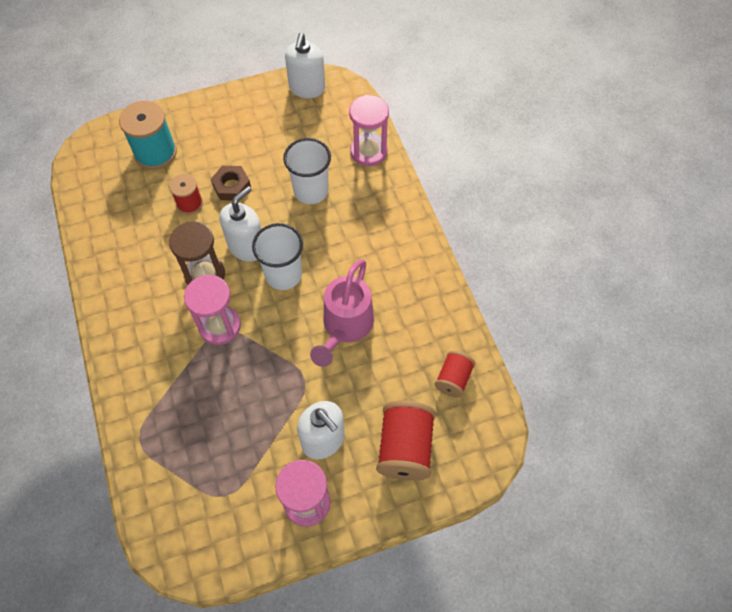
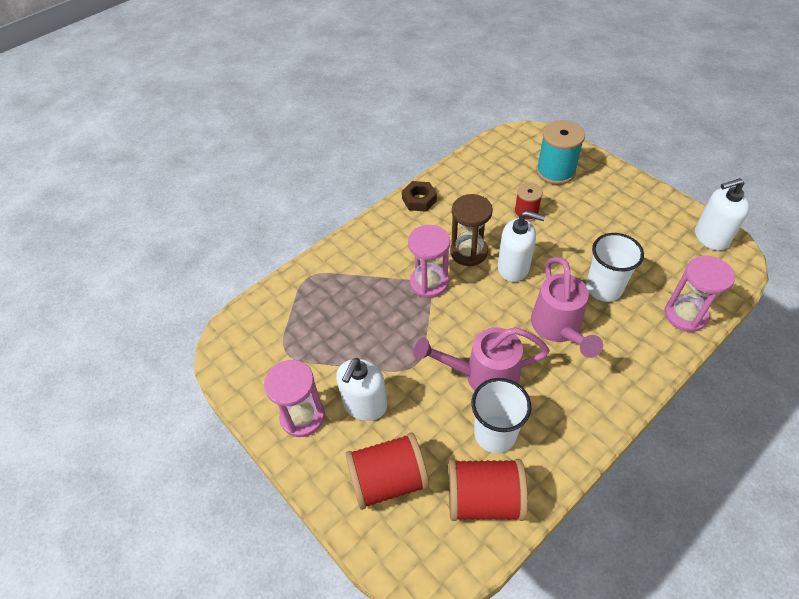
camera: 70 degrees right, 10 degrees down
brown nut [211,166,251,201] -> brown nut moved to [402,181,437,212]
white cup [252,223,303,290] -> white cup moved to [471,378,531,453]
red spool [434,351,475,398] -> red spool [448,459,528,521], size x1.68
none -> pink watering can [531,257,603,358]

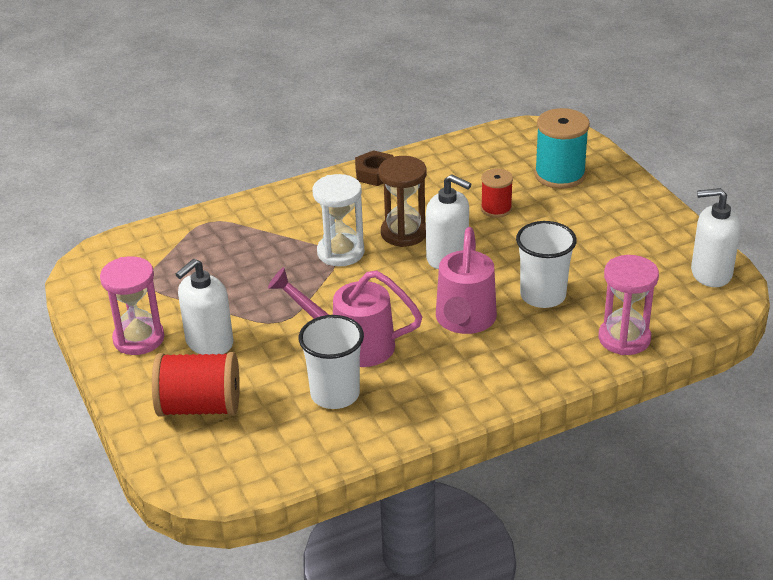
camera: 15 degrees right, 15 degrees down
pink hourglass [408,225,450,298] -> white hourglass [313,174,364,266]
red spool [448,459,528,521] -> none

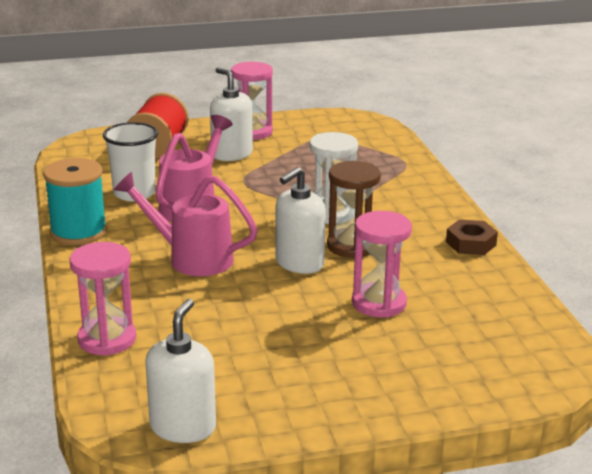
camera: 100 degrees right, 10 degrees down
red spool [481,169,513,218] -> pink hourglass [352,211,412,318]
white cup [516,221,577,308] -> none
turquoise spool [534,108,590,189] -> turquoise spool moved to [43,158,107,245]

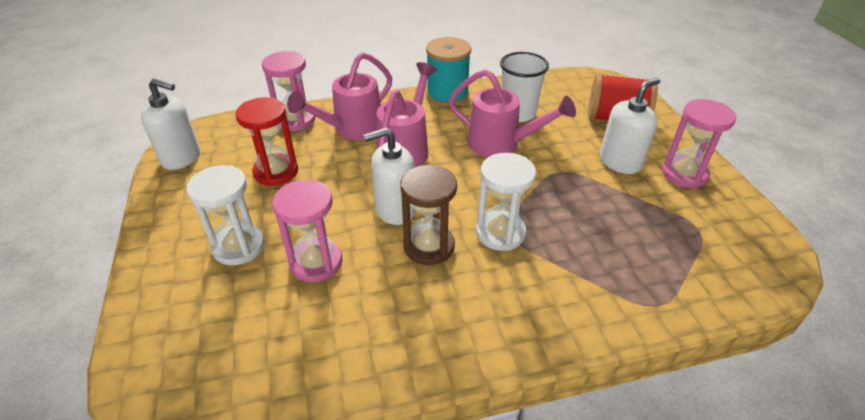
camera: 90 degrees right, 15 degrees up
white soap dispenser [276,167,326,274] -> white soap dispenser turned 60 degrees counterclockwise [363,128,416,225]
brown nut [446,219,498,255] -> none
none -> white hourglass [186,165,265,265]
none -> red hourglass [236,97,298,186]
none -> pink watering can [287,52,392,140]

